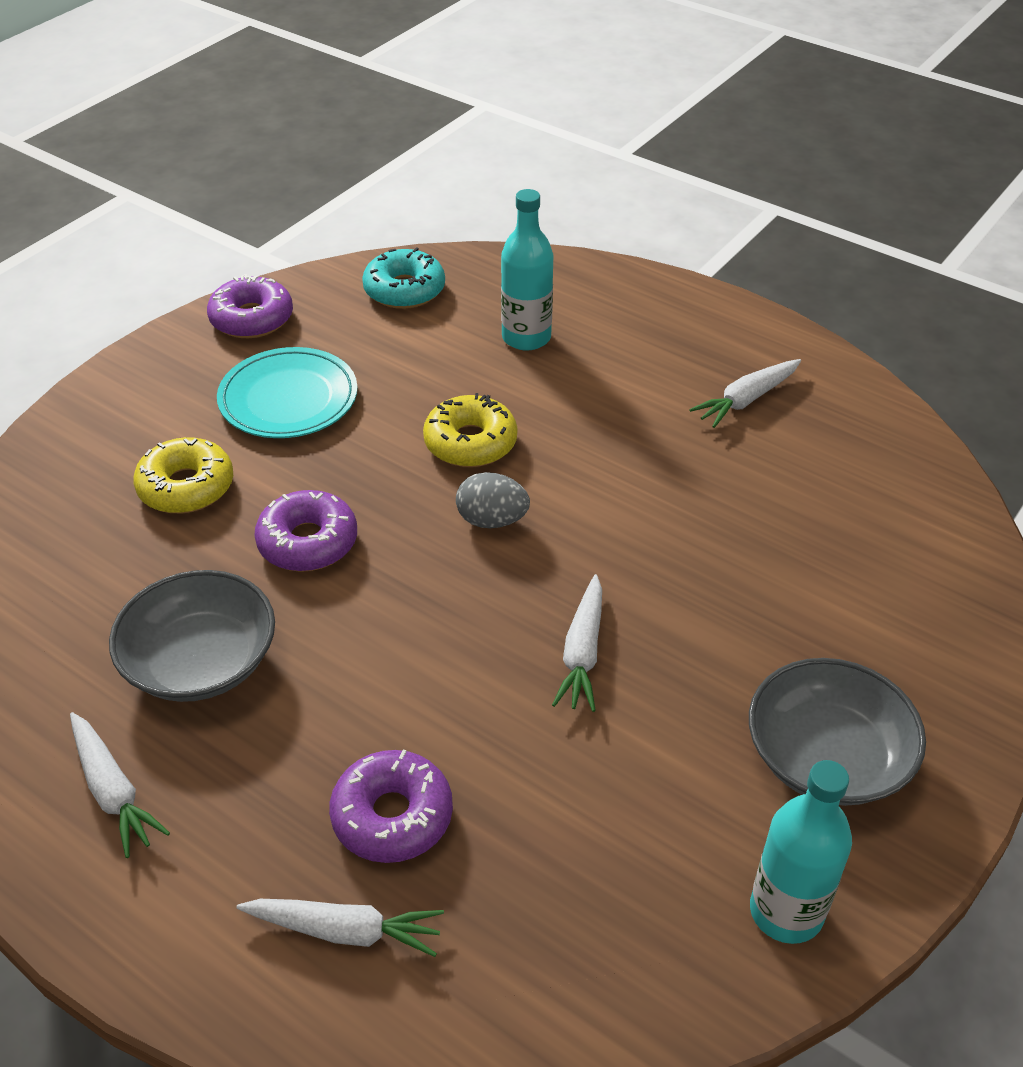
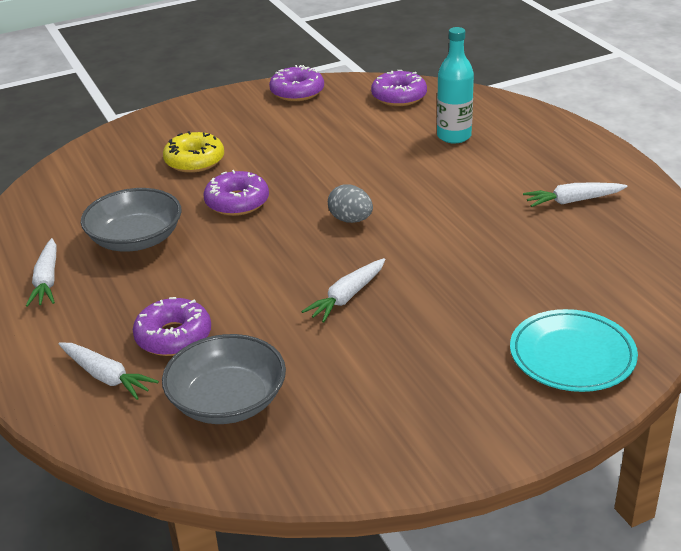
camera: 30 degrees right, 10 degrees down
turquoise plate [217,347,357,438] -> turquoise plate moved to [510,309,638,392]
turquoise donut [362,247,445,309] -> purple donut [371,70,427,106]
yellow donut [423,393,517,467] -> none
grey bowl [749,658,926,806] -> grey bowl moved to [162,334,286,424]
turquoise bottle [750,760,852,944] -> none

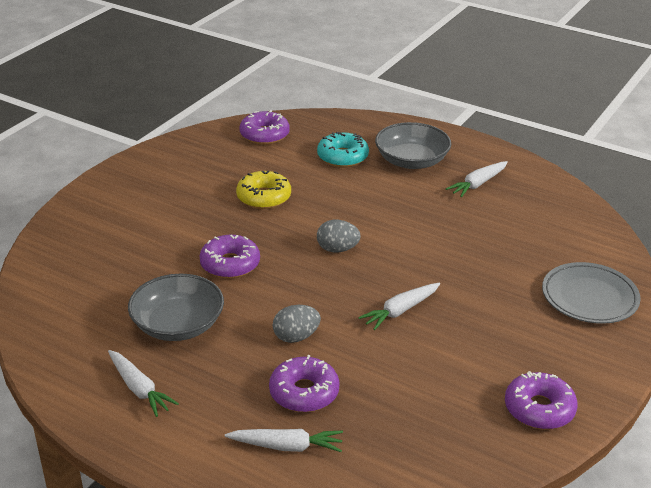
camera: 35 degrees left, 0 degrees up
grey bowl [162,334,286,424] -> grey bowl moved to [375,122,451,169]
yellow donut [163,131,224,173] -> yellow donut moved to [236,171,291,209]
purple donut [269,65,324,101] -> purple donut moved to [505,371,578,429]
white carrot [301,258,385,323] -> white carrot turned 45 degrees clockwise [358,283,440,330]
turquoise bottle [437,27,474,143] -> turquoise donut [317,132,369,167]
turquoise plate [510,309,638,392] -> grey plate [542,262,641,324]
none -> grey egg [273,305,321,343]

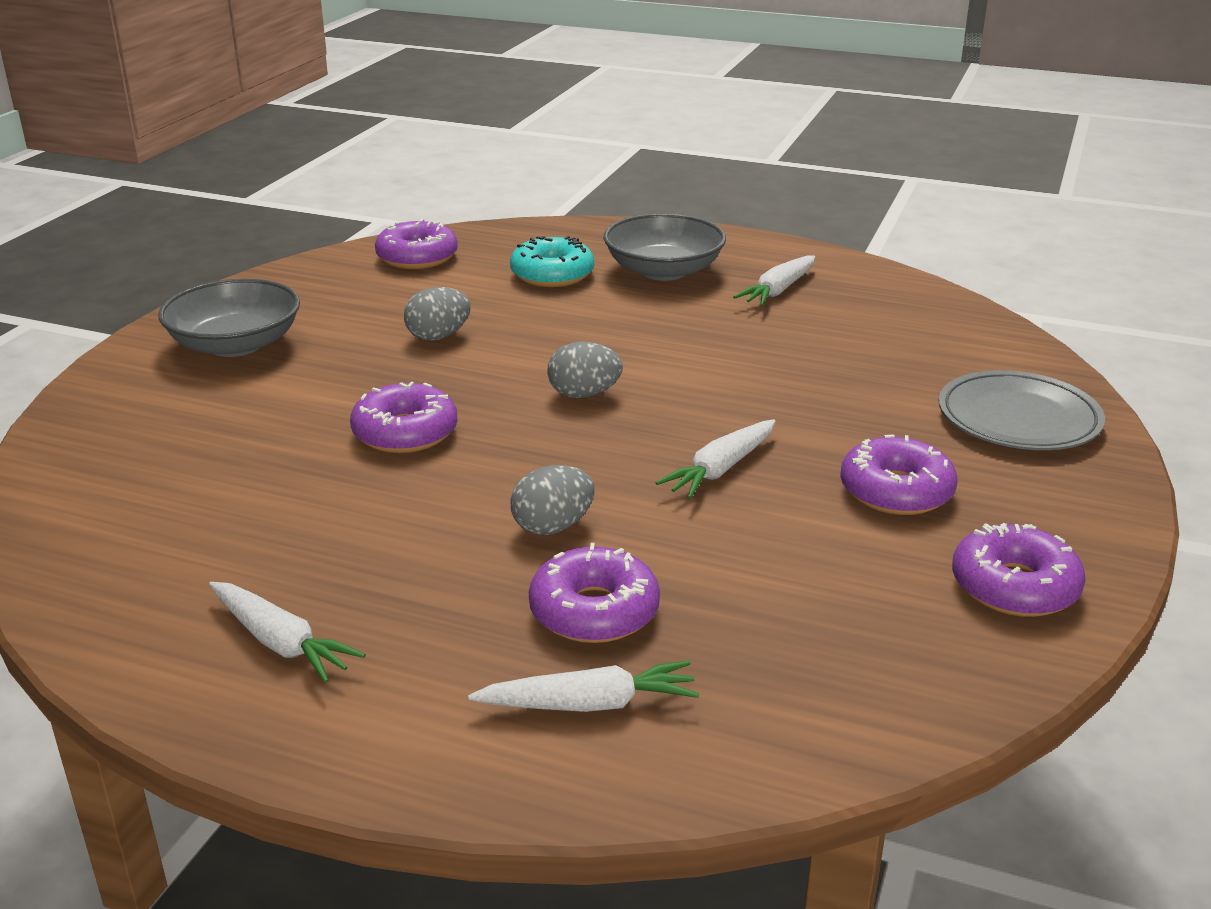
camera: 10 degrees left, 5 degrees down
grey bowl [128,274,224,341] -> grey bowl moved to [158,279,300,357]
yellow donut [236,171,291,209] -> grey egg [404,287,471,341]
none -> purple donut [840,434,957,515]

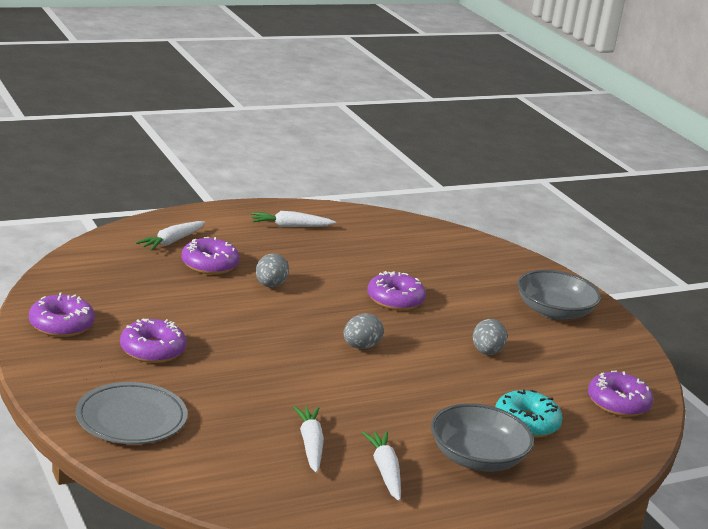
camera: 130 degrees right, 5 degrees down
white carrot [656,419,776,499] -> white carrot moved to [293,406,324,473]

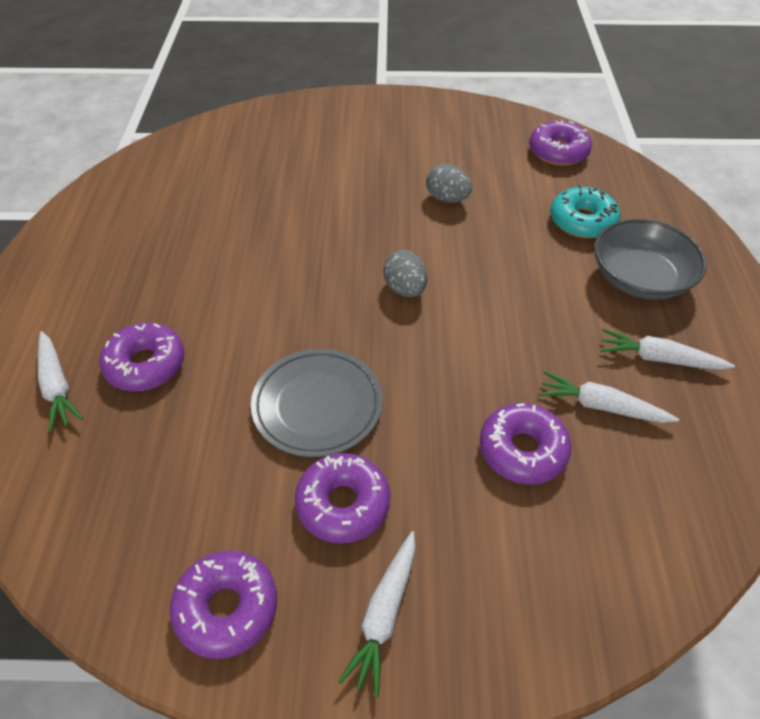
camera: 60 degrees left, 25 degrees up
grey plate [76,382,188,444] -> grey plate moved to [251,349,383,457]
white carrot [251,211,336,227] -> white carrot moved to [338,531,416,697]
grey egg [256,253,289,287] -> none
purple donut [367,271,426,310] -> purple donut moved to [480,403,571,485]
grey bowl [517,270,601,320] -> none

